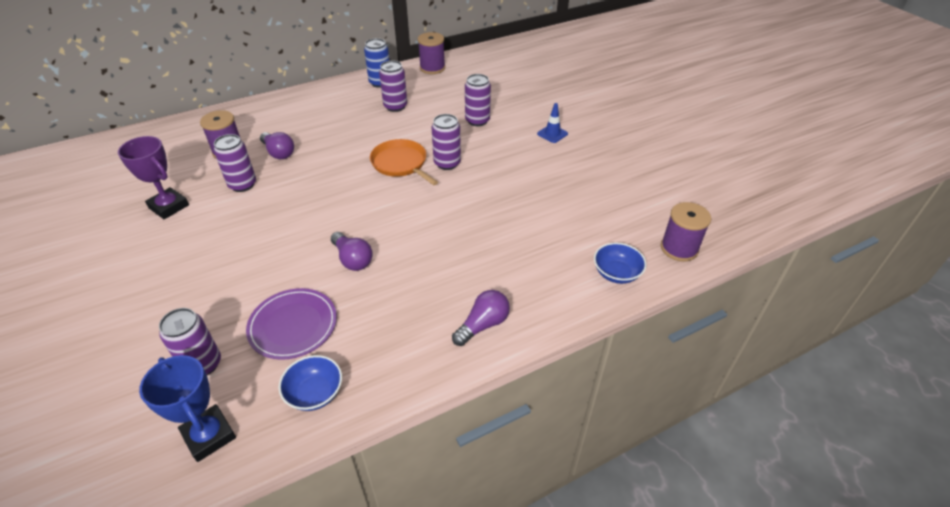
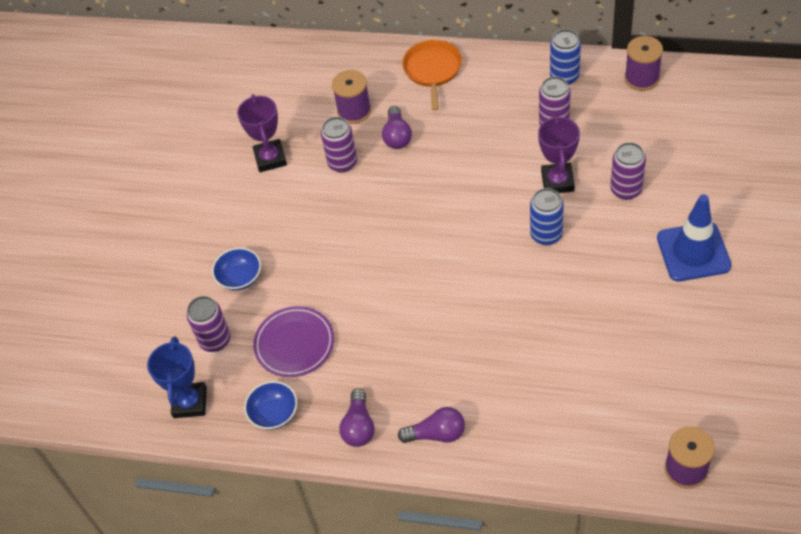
camera: 45 degrees right, 10 degrees up
purple light bulb [331,232,373,271] -> purple light bulb moved to [339,388,375,447]
orange pan [370,139,438,185] -> orange pan moved to [402,40,462,111]
purple can [432,114,461,170] -> blue can [530,188,564,245]
blue traffic cone [537,103,568,143] -> blue traffic cone [657,194,732,282], size x2.03
blue bowl [594,243,647,284] -> blue bowl moved to [212,248,261,290]
none -> purple trophy [538,114,580,193]

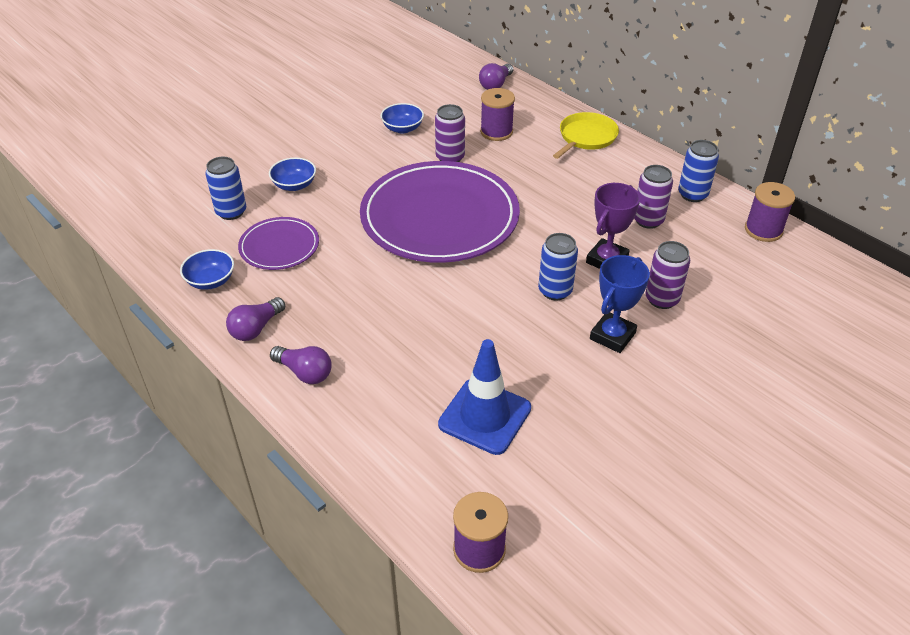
camera: 30 degrees right, 10 degrees down
blue trophy [147,336,207,418] -> blue trophy moved to [590,255,650,353]
purple can [187,296,231,352] -> blue can [205,157,246,220]
purple trophy [237,94,287,172] -> blue bowl [380,103,424,134]
purple light bulb [382,106,412,149] -> purple light bulb moved to [479,63,513,90]
orange pan [402,40,462,111] -> yellow pan [553,112,619,159]
blue traffic cone [657,194,732,282] -> blue traffic cone moved to [438,339,531,455]
none -> purple plate [360,161,520,263]

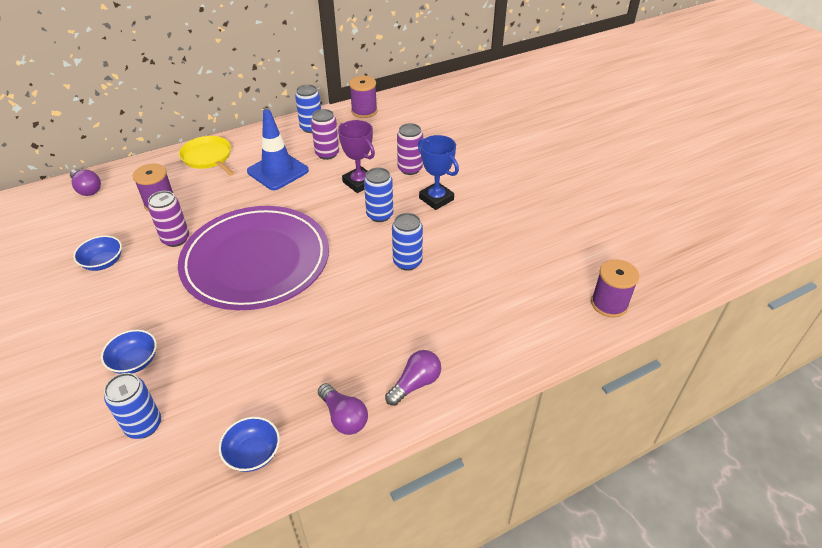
camera: 75 degrees left, 0 degrees up
purple plate [238,217,319,270] -> none
blue traffic cone [438,339,531,455] -> blue traffic cone moved to [247,109,309,190]
none -> blue can [392,213,423,271]

